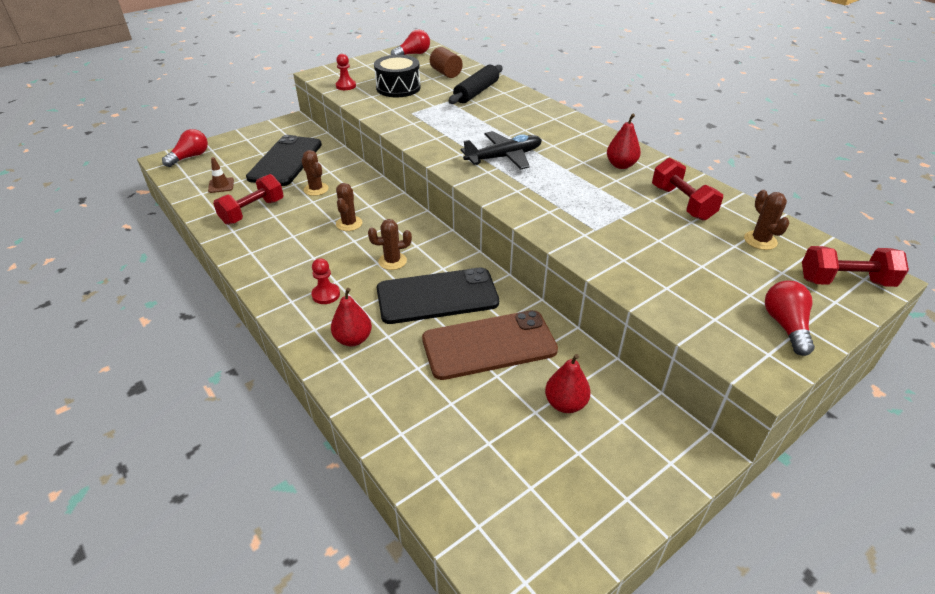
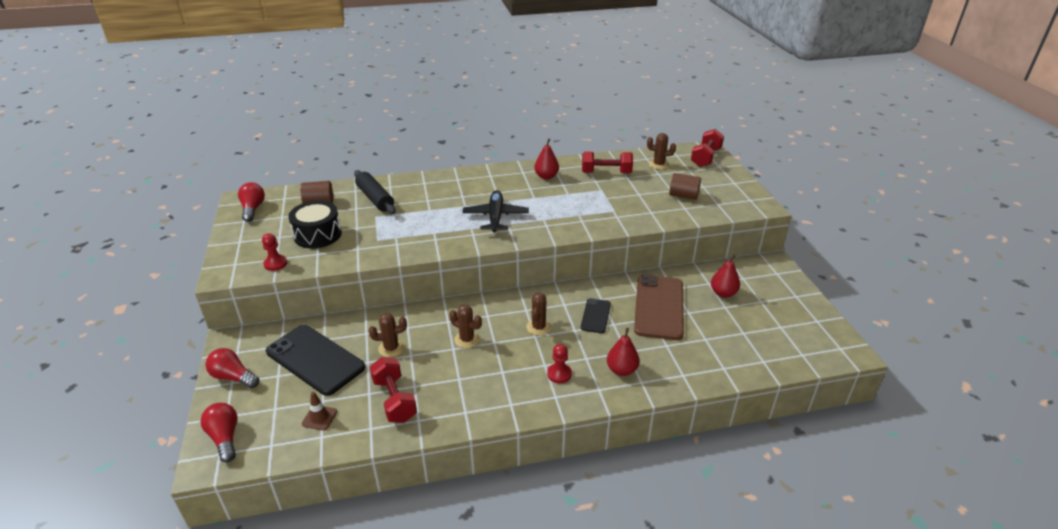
camera: 65 degrees left, 5 degrees down
black phone [377,267,499,324] -> black phone [581,298,611,333], size x0.52
red light bulb [765,281,815,356] -> red light bulb moved to [206,348,259,388]
none -> brown cylinder [669,173,701,200]

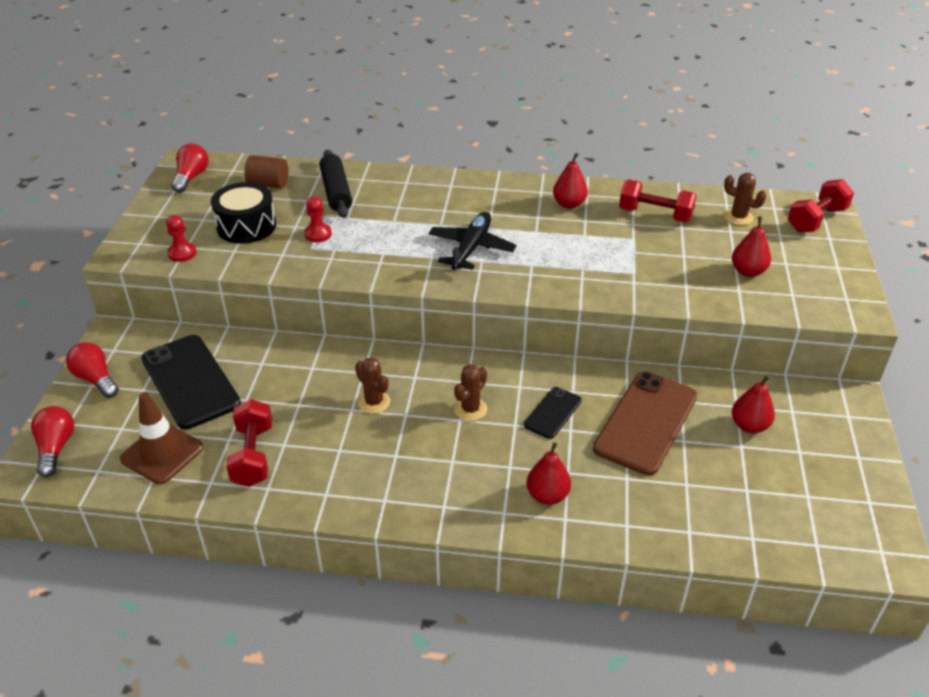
camera: 20 degrees right, 5 degrees up
brown traffic cone [302,392,337,430] -> brown traffic cone [120,392,204,484], size x1.85
brown cactus [369,313,407,357] -> none
red pawn [547,344,572,383] -> red pawn moved to [304,196,332,242]
brown cylinder [669,173,701,200] -> red pear [732,217,771,277]

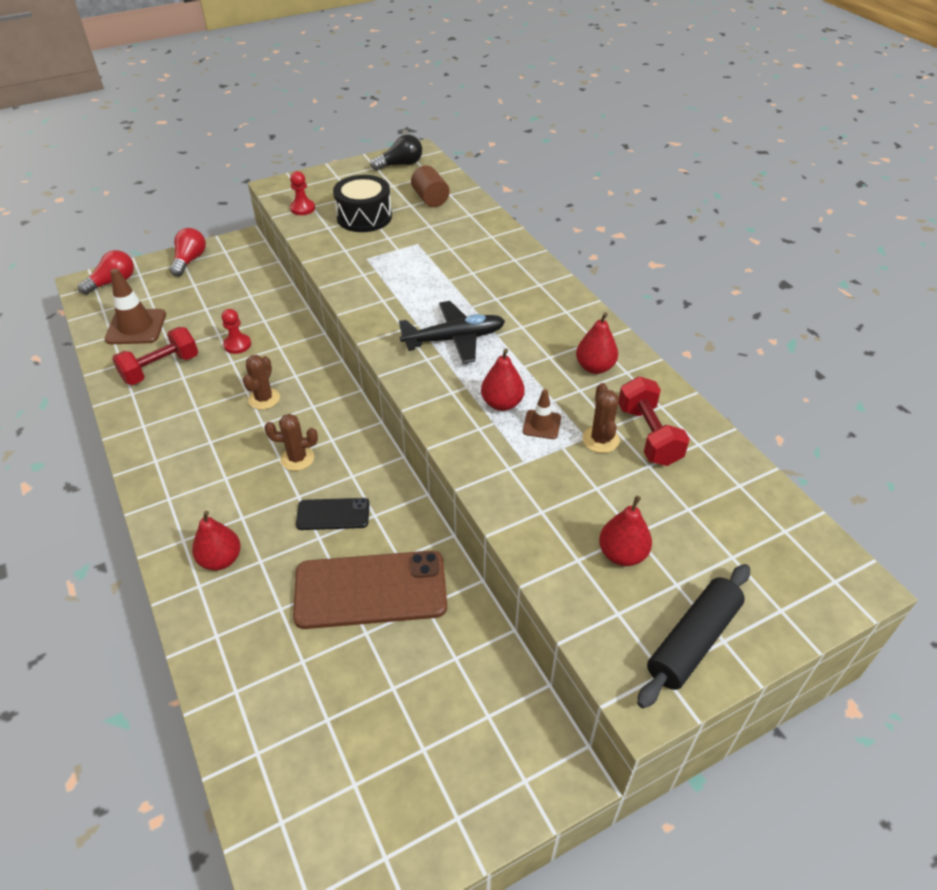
camera: 55 degrees right, 5 degrees up
black phone [141,335,241,429] -> none
red light bulb [172,143,209,193] -> black light bulb [370,134,422,171]
red pawn [304,196,332,242] -> red pawn moved to [222,309,251,354]
black rolling pin [319,150,352,218] -> black rolling pin moved to [637,564,750,708]
brown cactus [724,173,767,225] -> brown cactus moved to [582,383,620,453]
red pear [732,375,775,433] -> red pear moved to [481,348,525,411]
red dumbbell [788,179,854,232] -> none
none -> brown traffic cone [523,389,561,439]

